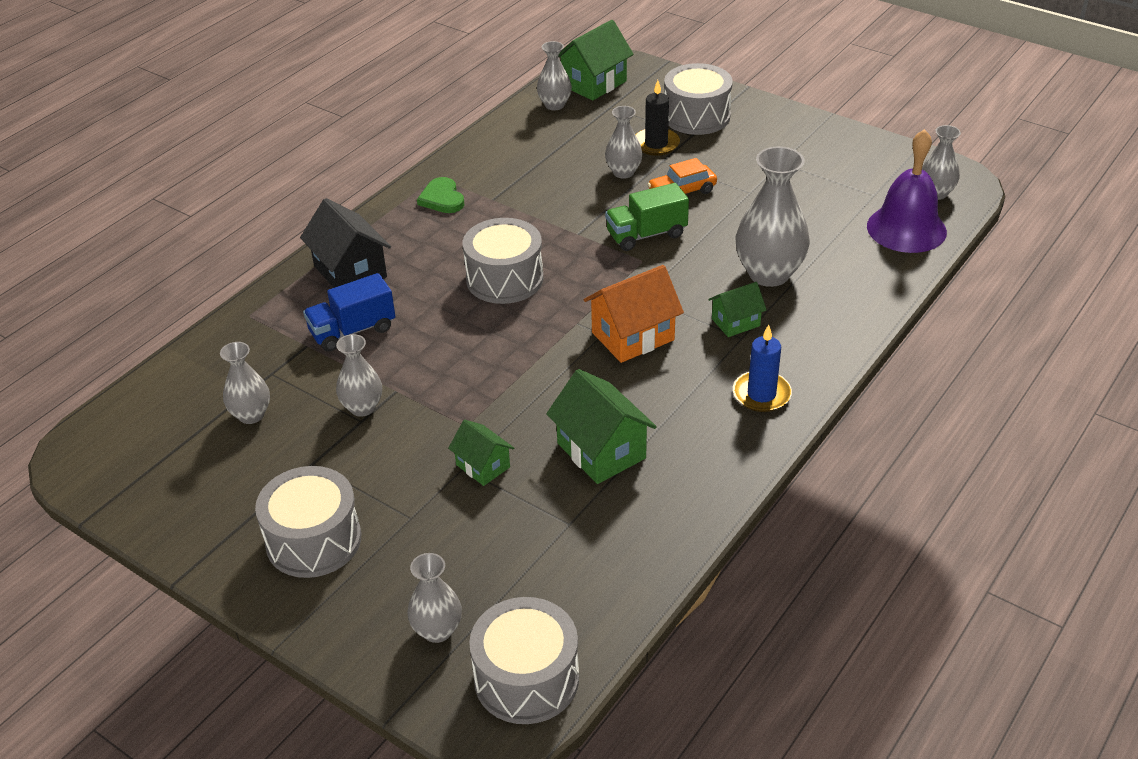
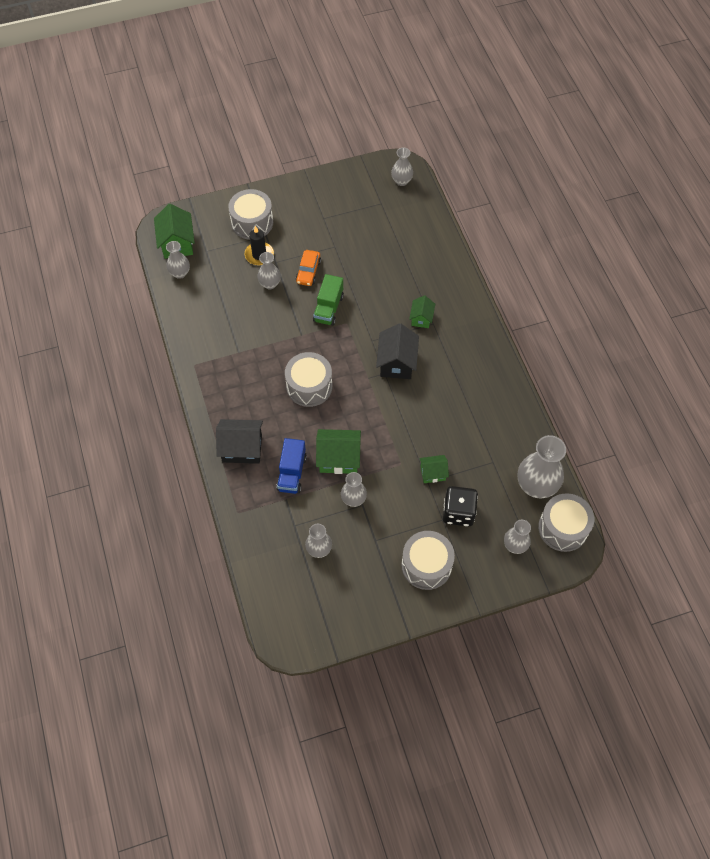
camera: 55 degrees left, 20 degrees up
green heart [417,177,465,213] -> none
green house [546,369,657,484] -> green house moved to [316,429,361,474]
orange house [584,265,684,363] -> black house [376,323,419,379]
blue candle [733,325,792,412] -> none
grey vase [736,147,810,287] -> grey vase moved to [518,435,566,498]
purple bell [867,129,947,253] -> none
none -> black dice [443,486,478,527]

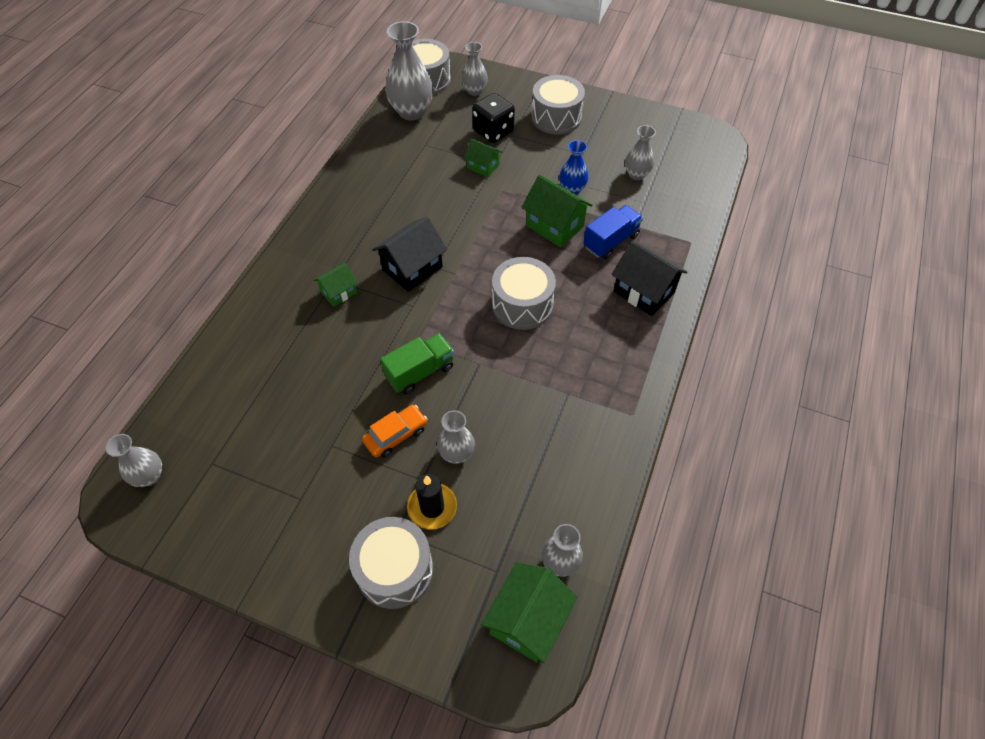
camera: 140 degrees left, 5 degrees down
grey vase [341,472,367,507] -> blue vase [559,140,589,195]

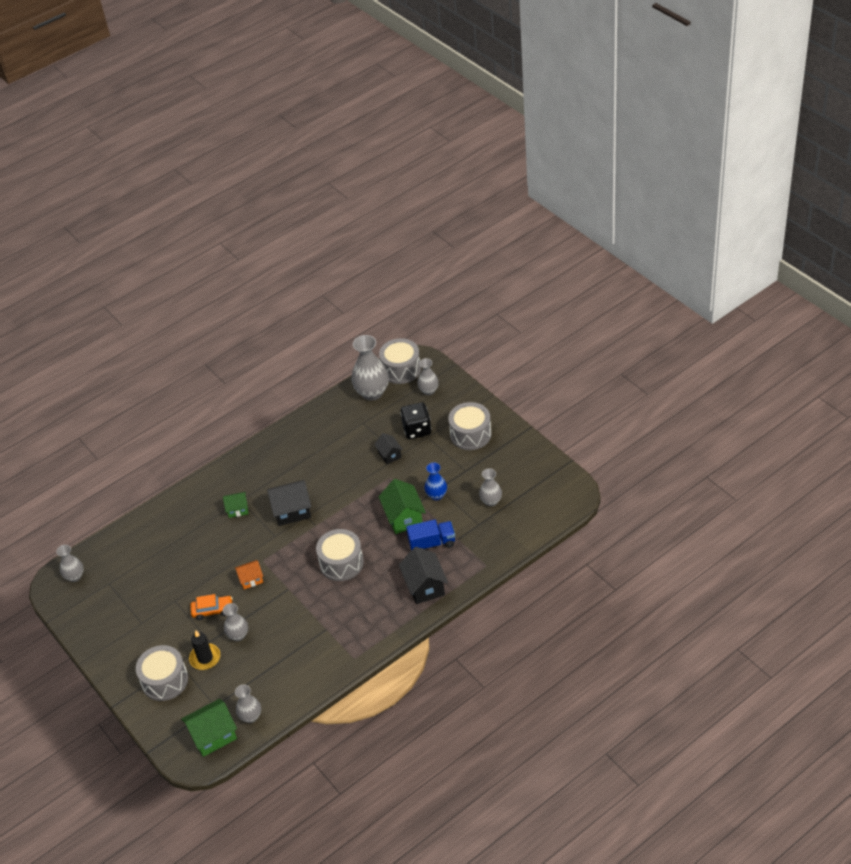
camera: 35 degrees right, 10 degrees down
green truck [380,333,454,395] -> orange house [235,560,263,589]
green house [464,138,502,177] -> black house [374,433,403,464]

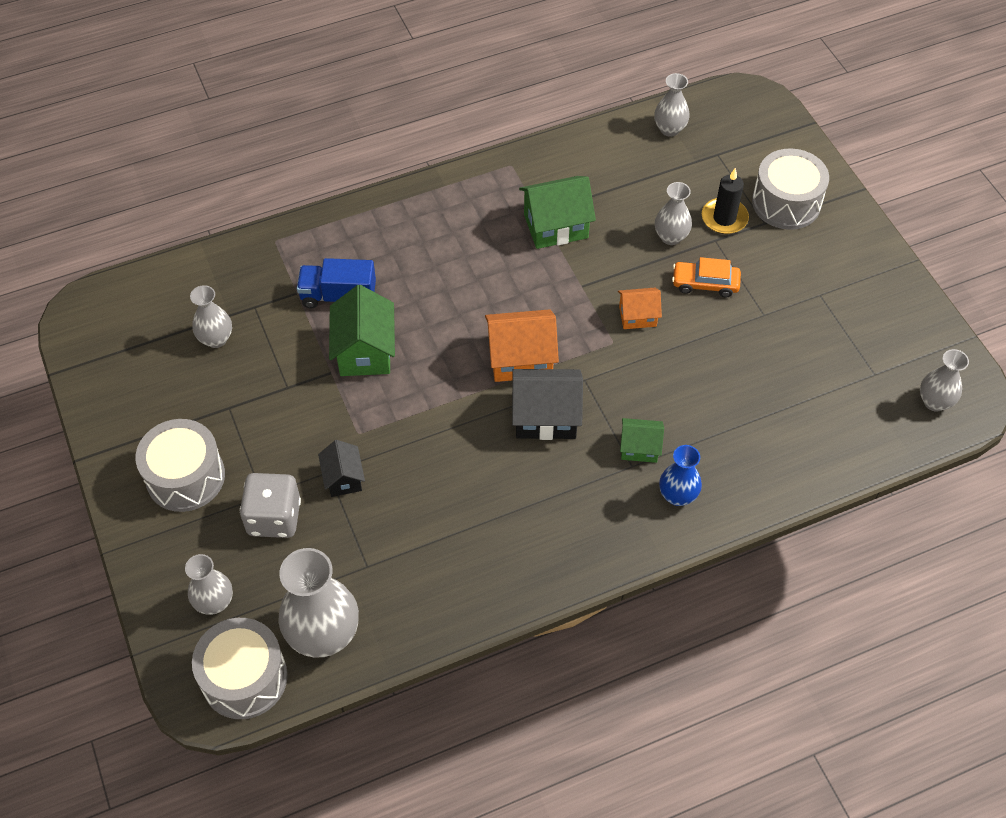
camera: 170 degrees left, 10 degrees up
green house [181,699,237,757] -> green house moved to [519,176,596,249]
grey drum [316,529,364,581] -> none
black house [399,547,448,604] -> none
black dice [400,403,431,439] -> grey dice [240,473,301,538]
blue vase [424,463,447,500] -> blue vase moved to [659,445,702,506]
none -> orange house [485,309,559,382]

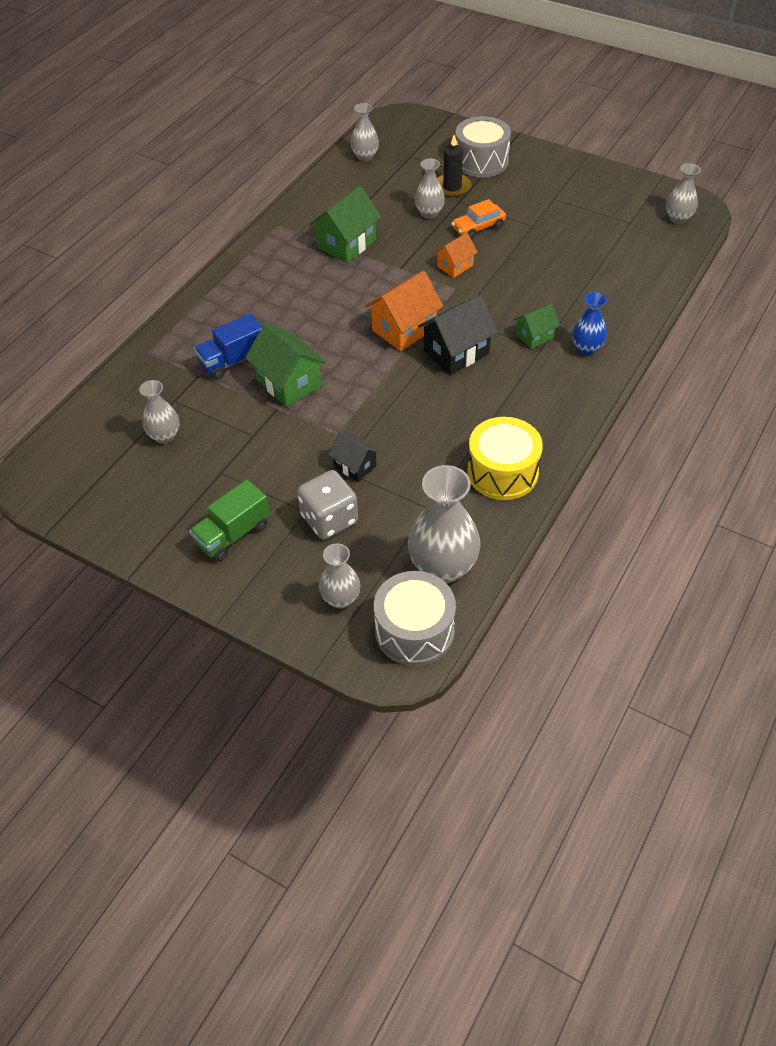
camera: 35 degrees left, 5 degrees down
grey drum [136,419,225,512] -> green truck [189,480,270,562]
none -> yellow drum [467,417,543,500]

